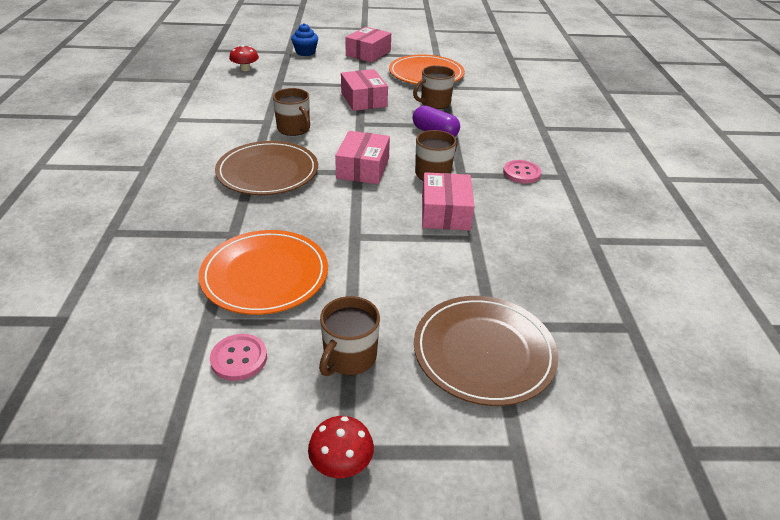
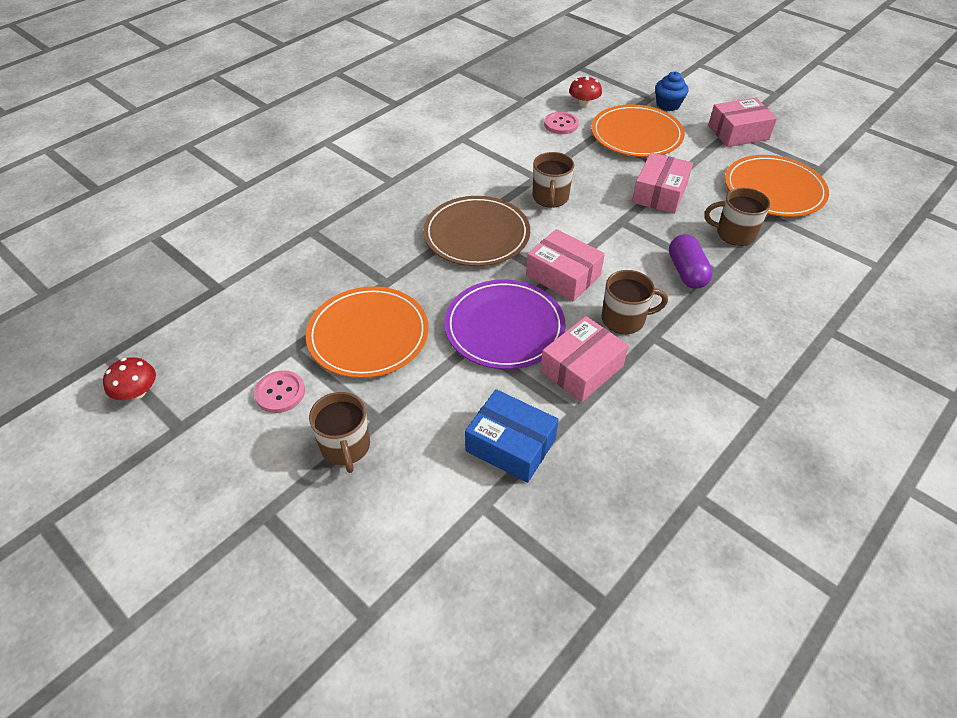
camera: 45 degrees right, 10 degrees up
red mushroom [308,416,374,478] -> red mushroom moved to [103,357,156,400]
brown mug [319,296,380,376] -> brown mug turned 90 degrees counterclockwise [309,392,370,473]
pink box [335,131,390,184] -> pink box turned 75 degrees clockwise [526,229,605,302]
brown plate [414,296,558,406] -> none
pink button [503,160,541,183] -> pink button moved to [544,112,579,134]
none -> purple plate [444,279,566,369]
none -> blue box [465,389,559,483]
none -> orange plate [591,104,685,157]

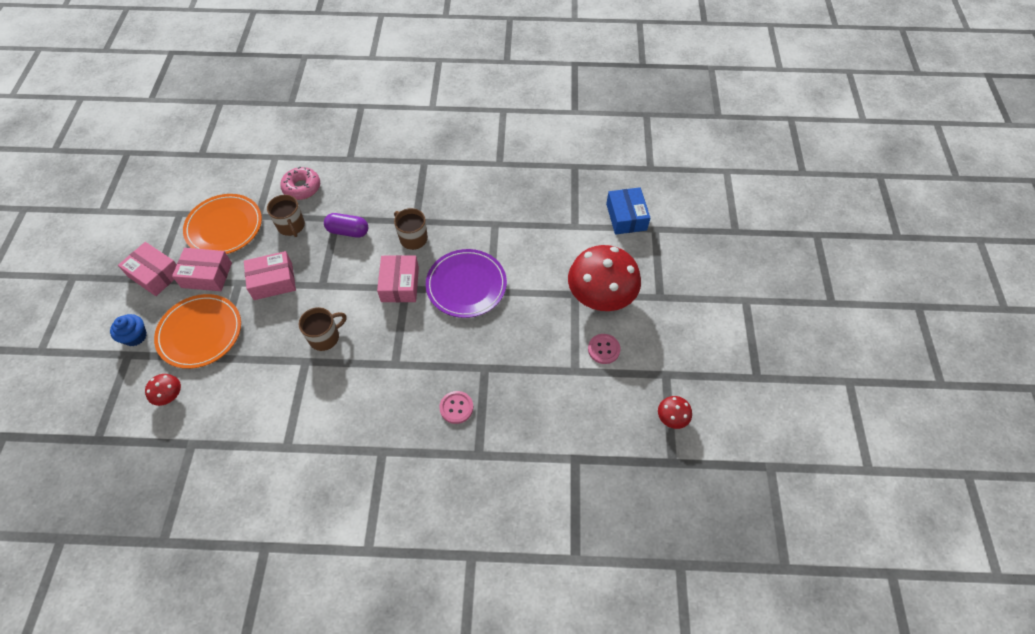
camera: 130 degrees left, 10 degrees up
orange plate [306,286,429,378] -> none
brown mug [309,392,370,473] -> red mushroom [568,245,641,311]
brown plate [423,196,530,266] -> none
blue box [465,389,559,483] -> blue box moved to [606,187,650,235]
pink box [540,316,629,402] -> pink box moved to [172,248,232,291]
pink button [544,112,579,134] -> pink button moved to [439,391,473,424]
purple capsule [669,234,713,289] -> purple capsule turned 60 degrees clockwise [324,213,368,238]
none -> pink donut [280,167,320,200]

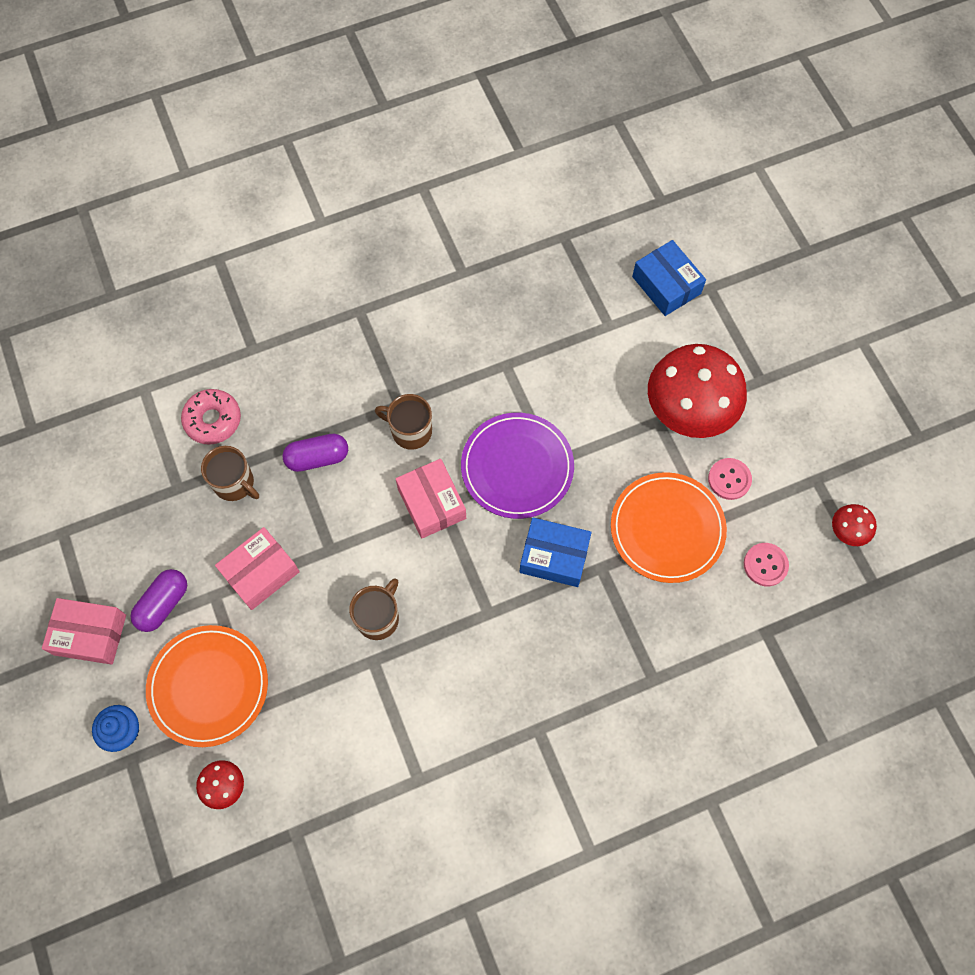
camera: 25 degrees left, 10 degrees up
pink box [172,248,232,291] -> purple capsule [130,569,187,632]
orange plate [183,194,262,254] -> orange plate moved to [611,472,727,583]
pink button [439,391,473,424] -> pink button moved to [744,543,789,586]
none -> blue box [519,518,591,587]

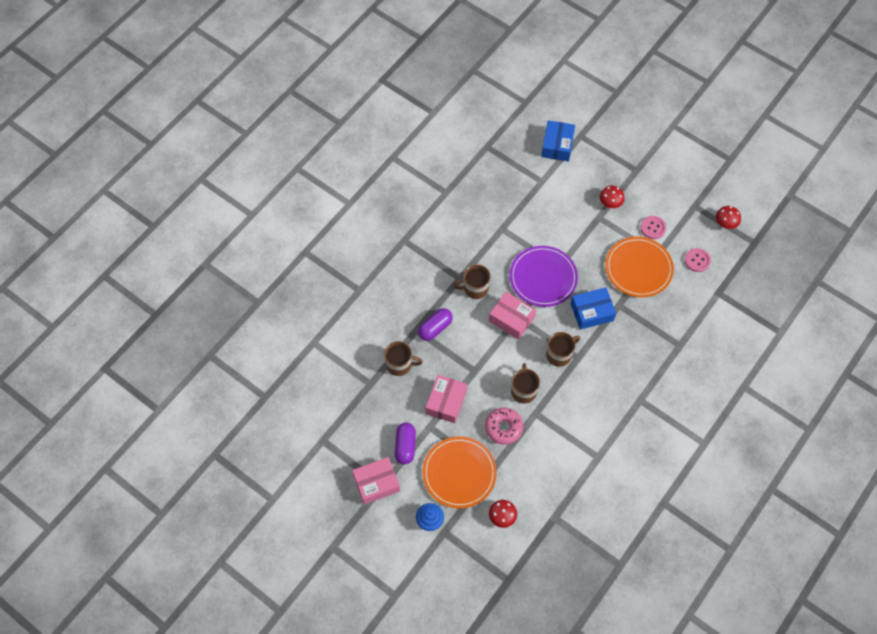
camera: 30 degrees left, 5 degrees down
pink donut [181,389,241,445] -> pink donut moved to [485,408,523,445]
blue box [632,240,706,316] -> blue box turned 75 degrees clockwise [541,120,575,161]
red mushroom [648,344,747,438] -> red mushroom [600,186,625,208], size x0.43
none -> brown mug [546,332,580,367]

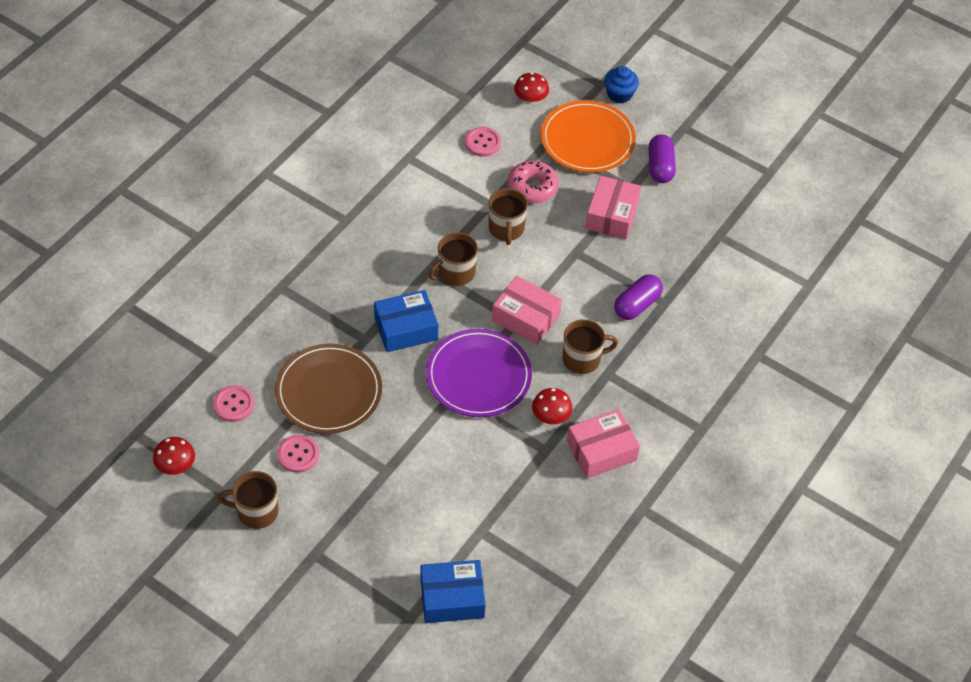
camera: 175 degrees right, 10 degrees down
pink box [352,457,400,505] -> pink box moved to [567,409,640,479]
brown mug [384,341,423,376] -> brown mug moved to [218,471,278,529]
blue box [541,120,575,161] -> blue box turned 75 degrees clockwise [421,560,486,623]
red mushroom [600,186,625,208] -> red mushroom moved to [532,388,572,424]
orange plate [605,237,674,297] -> brown plate [275,343,382,434]
none -> pink button [465,127,501,157]

